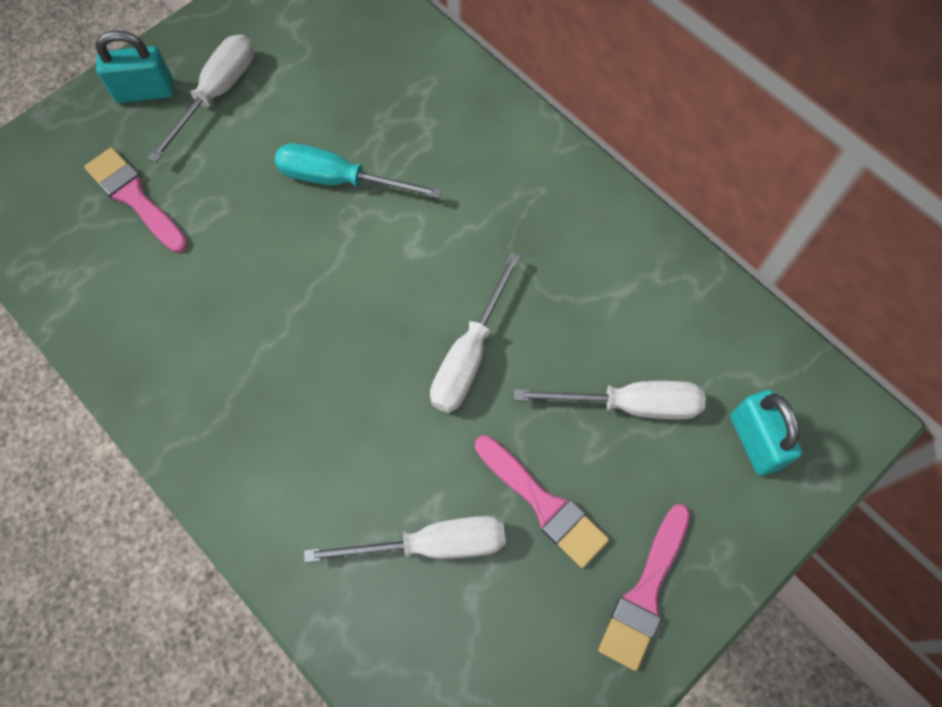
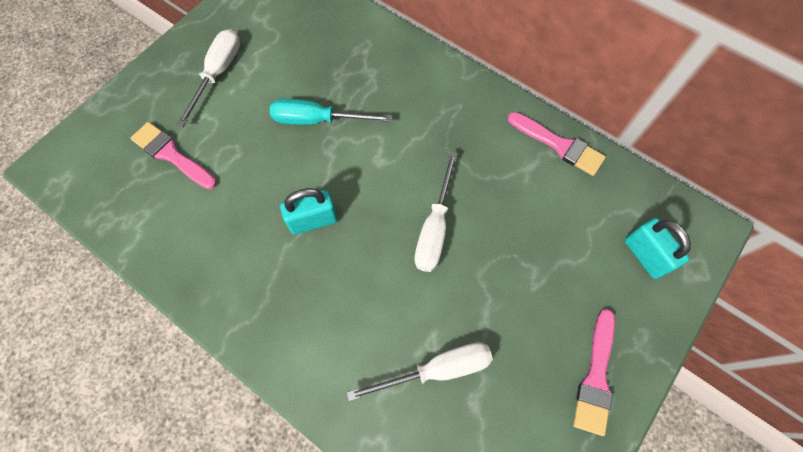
camera: 10 degrees left, 0 degrees up
turquoise padlock [96,30,174,103] -> turquoise padlock moved to [280,188,338,235]
pink brush [475,435,609,568] -> pink brush moved to [508,112,606,176]
white screwdriver [514,381,706,419] -> none

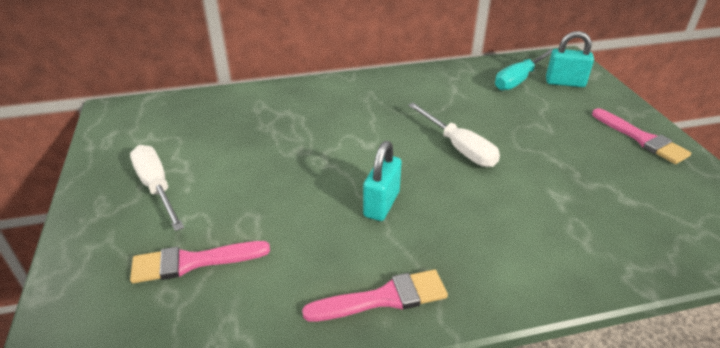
camera: 50 degrees left, 30 degrees down
turquoise screwdriver [270,98,392,125] -> turquoise screwdriver moved to [495,48,553,90]
white screwdriver [347,342,493,401] -> none
pink brush [508,112,606,176] -> pink brush moved to [302,270,448,322]

